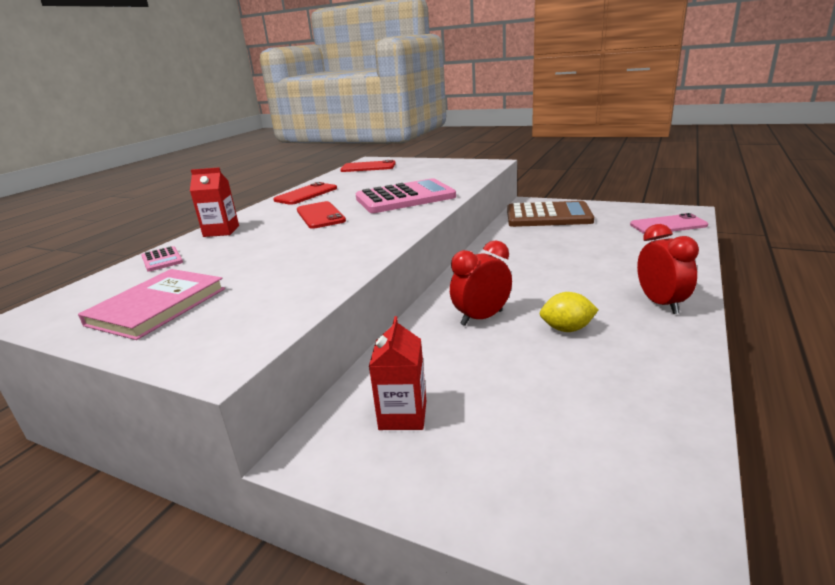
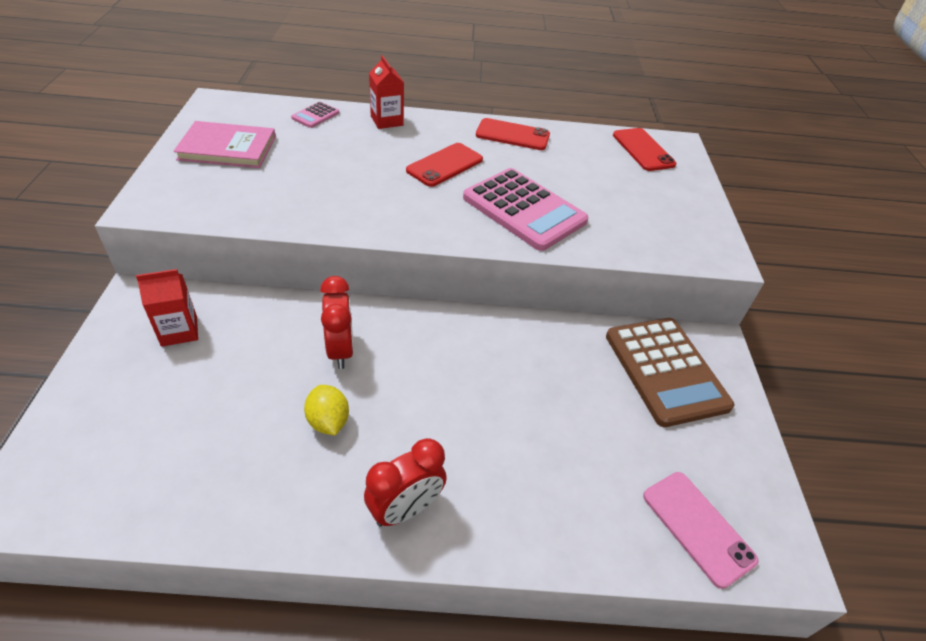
camera: 60 degrees right, 20 degrees up
red clock [450,240,512,326] -> red clock turned 45 degrees clockwise [320,276,354,369]

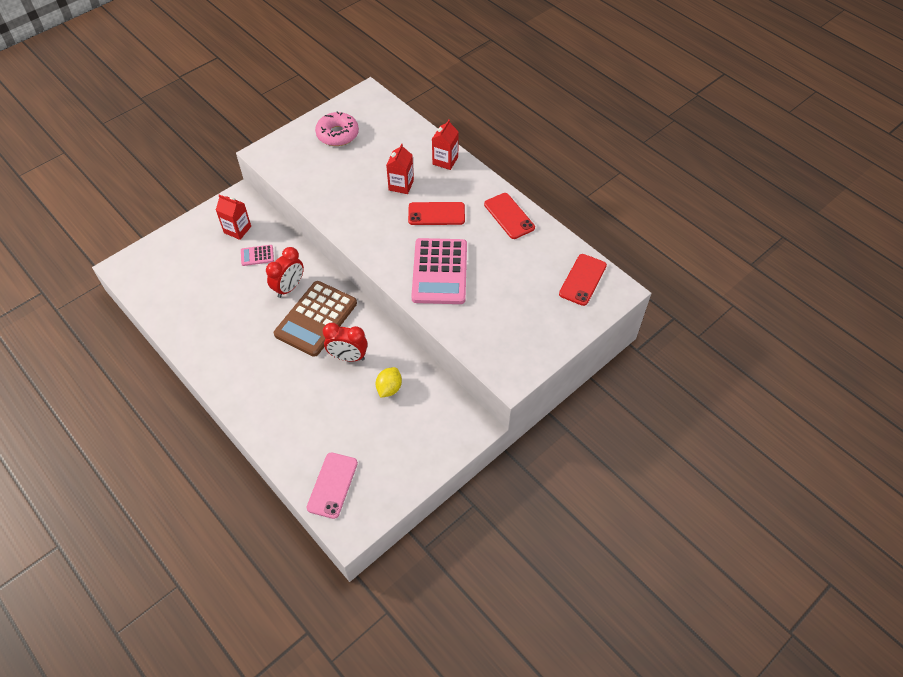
camera: 50 degrees right, 10 degrees up
pink book [173,121,276,168] -> pink donut [315,111,359,146]
pink calculator [291,102,339,128] -> pink calculator moved to [241,245,274,266]
yellow lemon [304,385,349,435] -> yellow lemon moved to [376,367,402,398]
red clock [364,438,447,527] -> red clock moved to [323,323,368,361]
brown calculator [606,318,734,427] -> brown calculator moved to [274,281,357,357]
none -> red carton [386,143,414,194]

